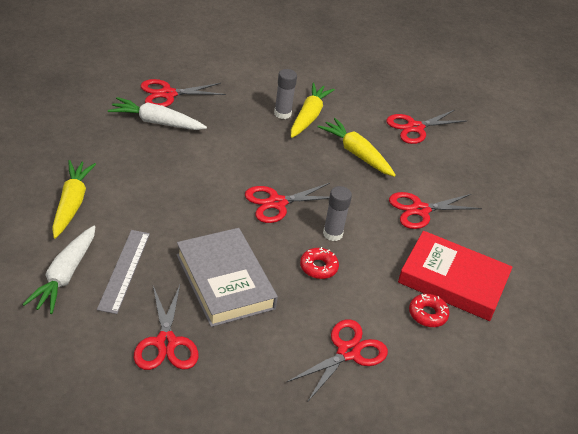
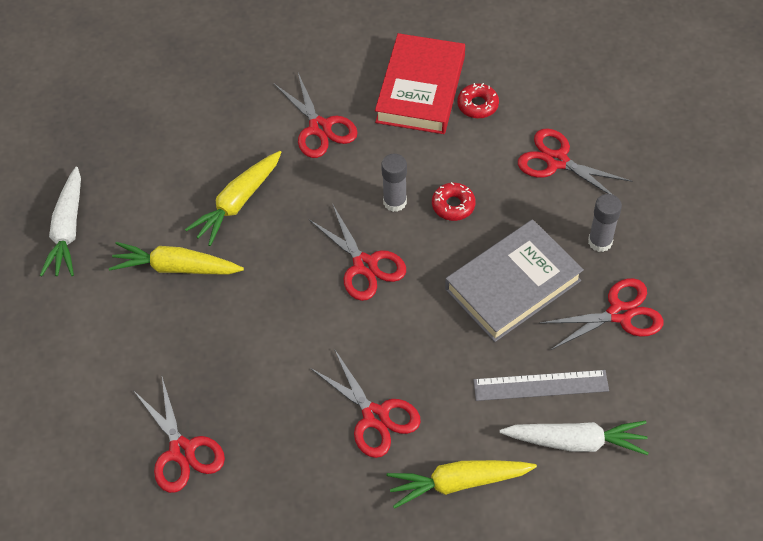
camera: 95 degrees left, 15 degrees up
white carrot [108,97,207,130] -> white carrot moved to [40,167,81,276]
grey glue stick [274,69,297,119] -> grey glue stick moved to [588,194,622,252]
red scissors [386,110,466,144] -> red scissors moved to [310,349,421,458]

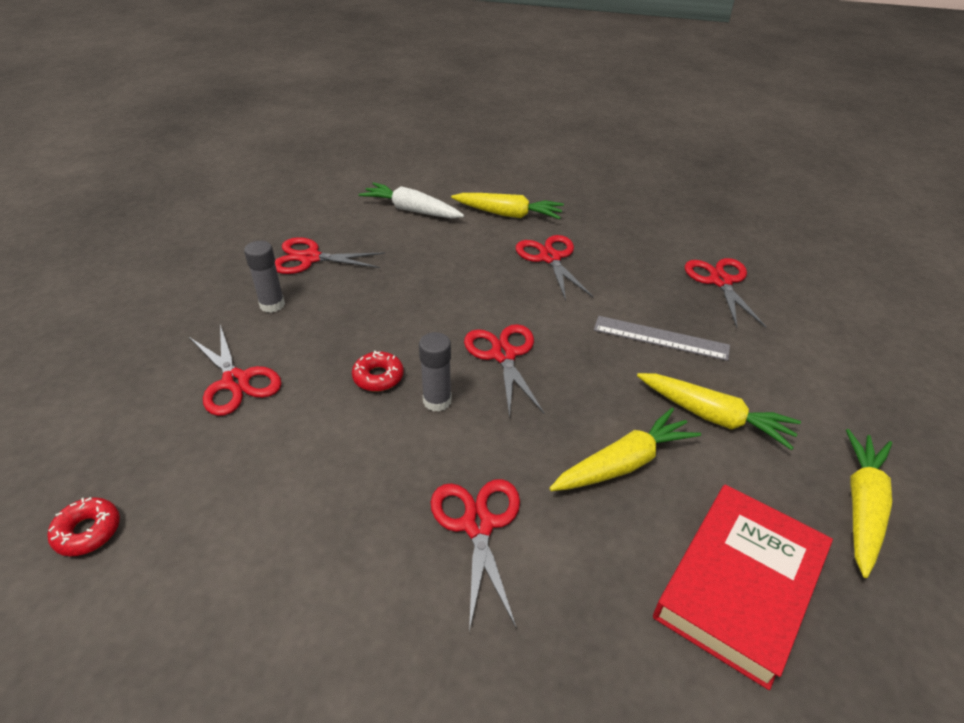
camera: 160 degrees left, 15 degrees down
white carrot [40,167,81,276] -> yellow carrot [846,429,892,578]
red book [375,33,465,134] -> red book moved to [653,484,833,690]
grey book [445,219,584,342] -> none
red donut [457,83,499,118] -> red donut moved to [47,497,120,556]
grey ruler [473,370,609,401] -> grey ruler moved to [594,316,730,361]

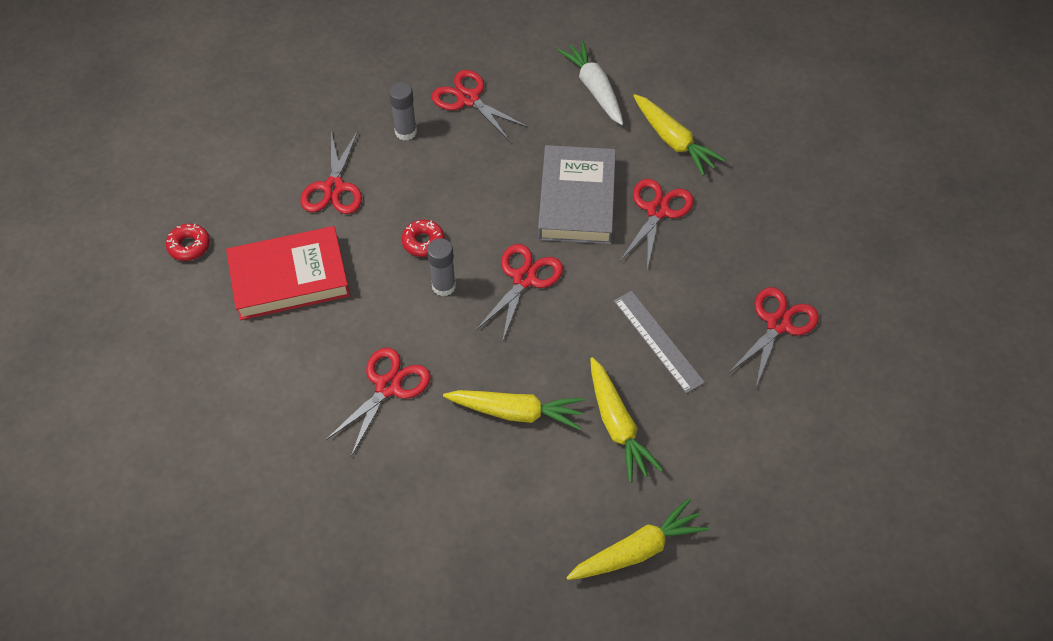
camera: 40 degrees right, 15 degrees up
red book [653,484,833,690] -> red book moved to [226,226,350,320]
none -> grey book [538,145,616,244]

